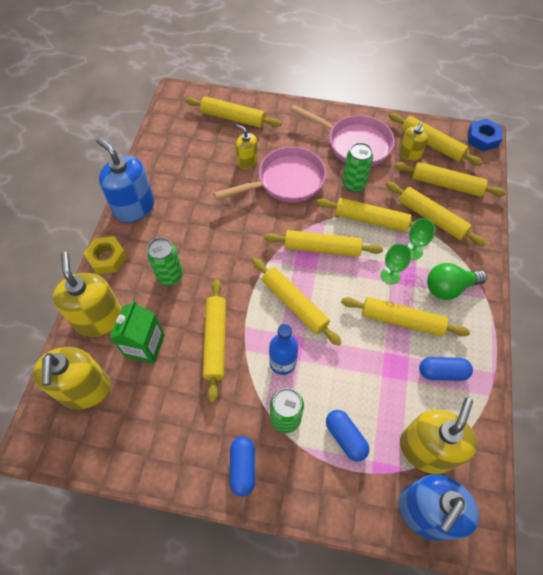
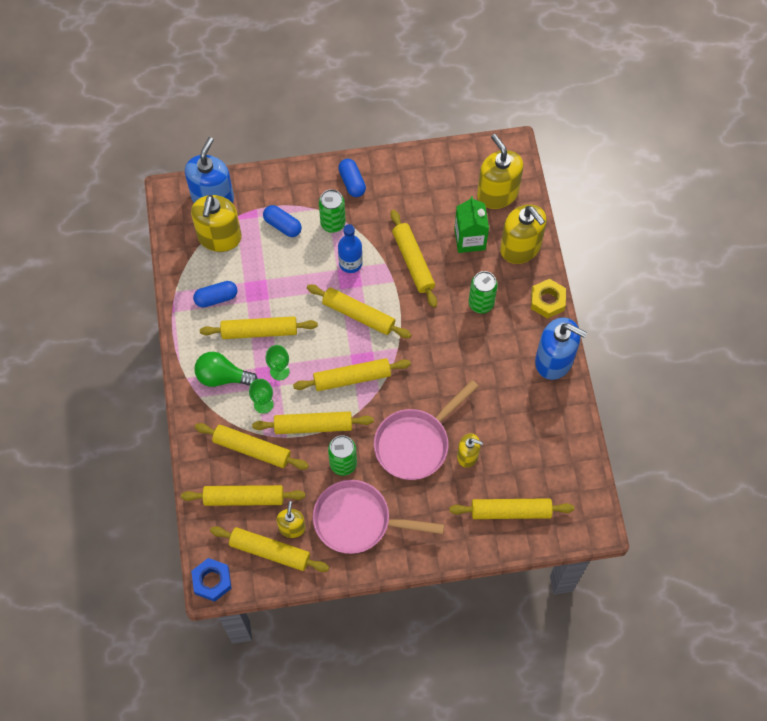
camera: 160 degrees right, 5 degrees up
green light bulb [427,263,487,300] -> green light bulb turned 135 degrees counterclockwise [194,352,258,387]

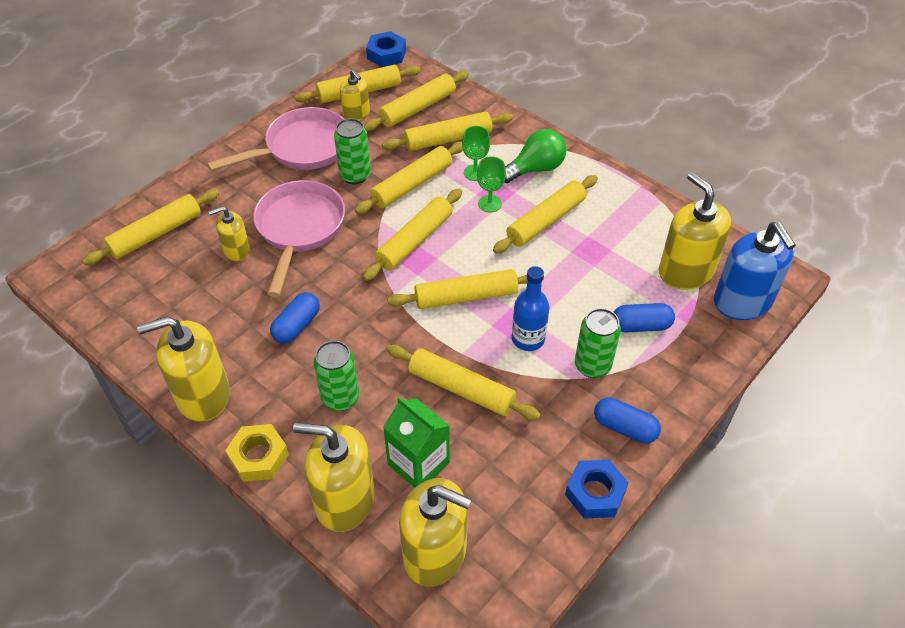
camera: 140 degrees right, 15 degrees down
blue capsule [193,281,238,307] -> blue capsule moved to [270,292,320,344]
blue soap dispenser [535,318,587,380] -> yellow soap dispenser [137,316,230,422]
none -> blue nut [565,460,629,519]

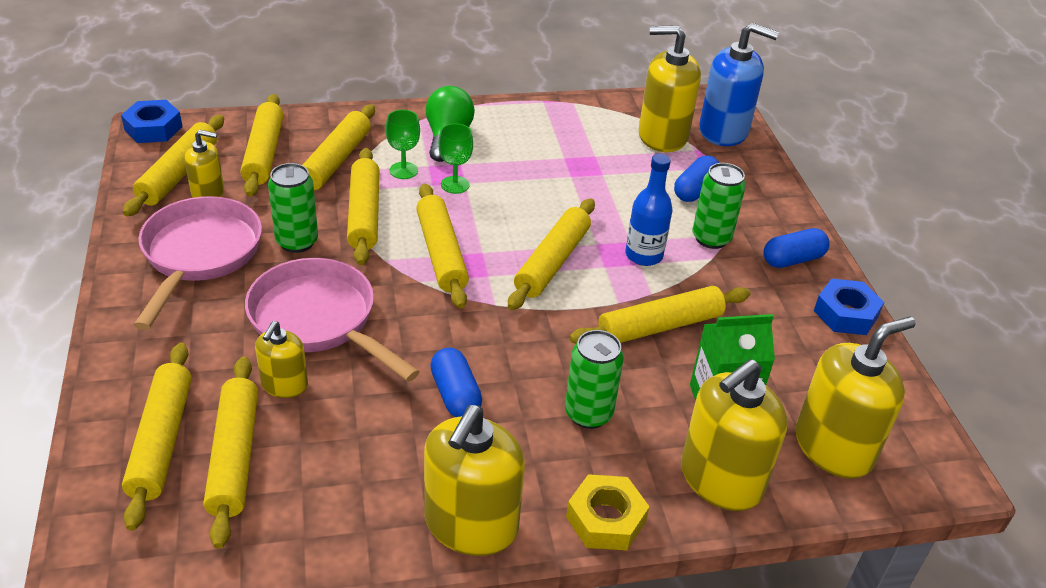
camera: 55 degrees left, 10 degrees down
yellow rolling pin [493,175,598,254] -> yellow rolling pin moved to [204,357,258,549]

